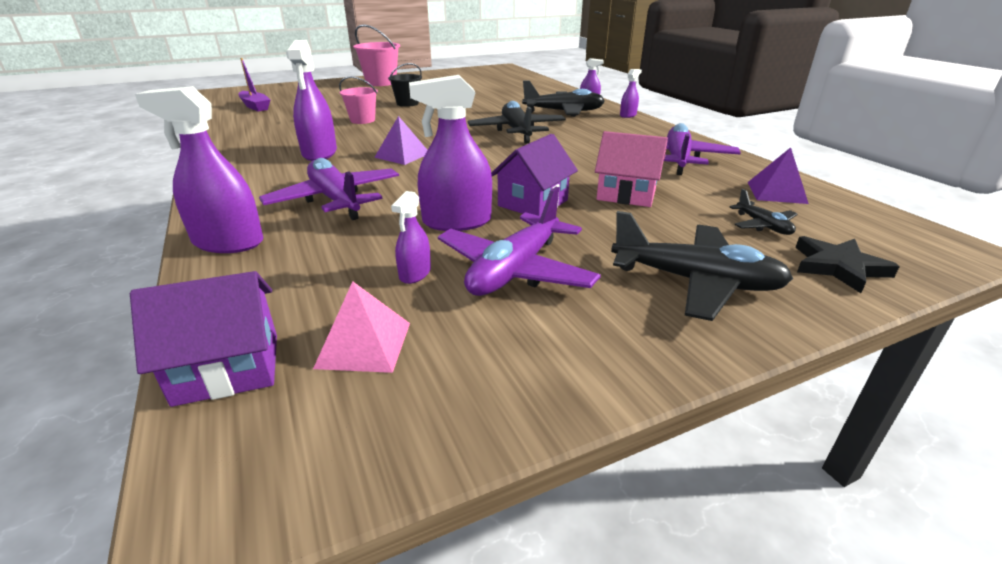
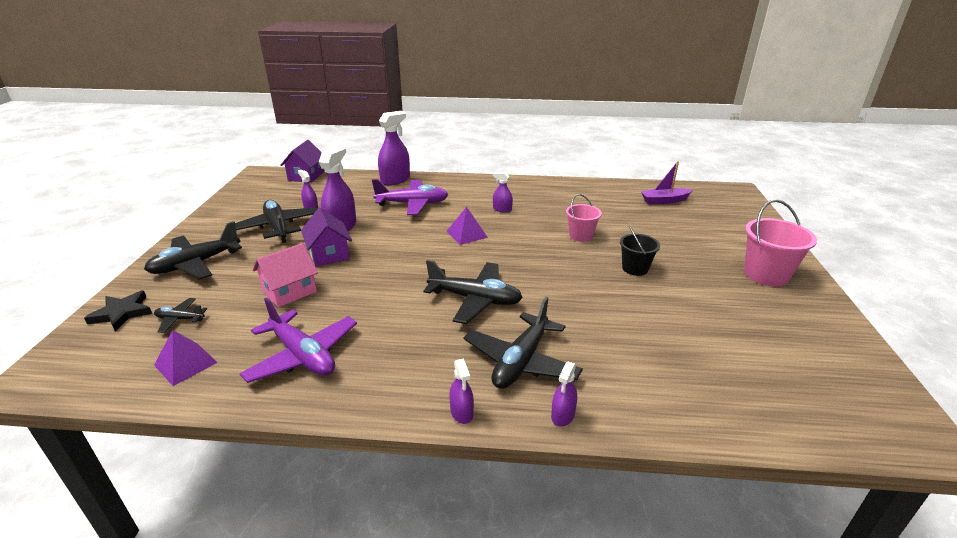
camera: 120 degrees right, 0 degrees up
purple spray bottle [286,40,337,161] -> purple spray bottle [493,172,513,213], size x0.52
pink pyramid [313,281,410,373] -> none
purple plane [438,187,601,296] -> black plane [235,200,318,243]

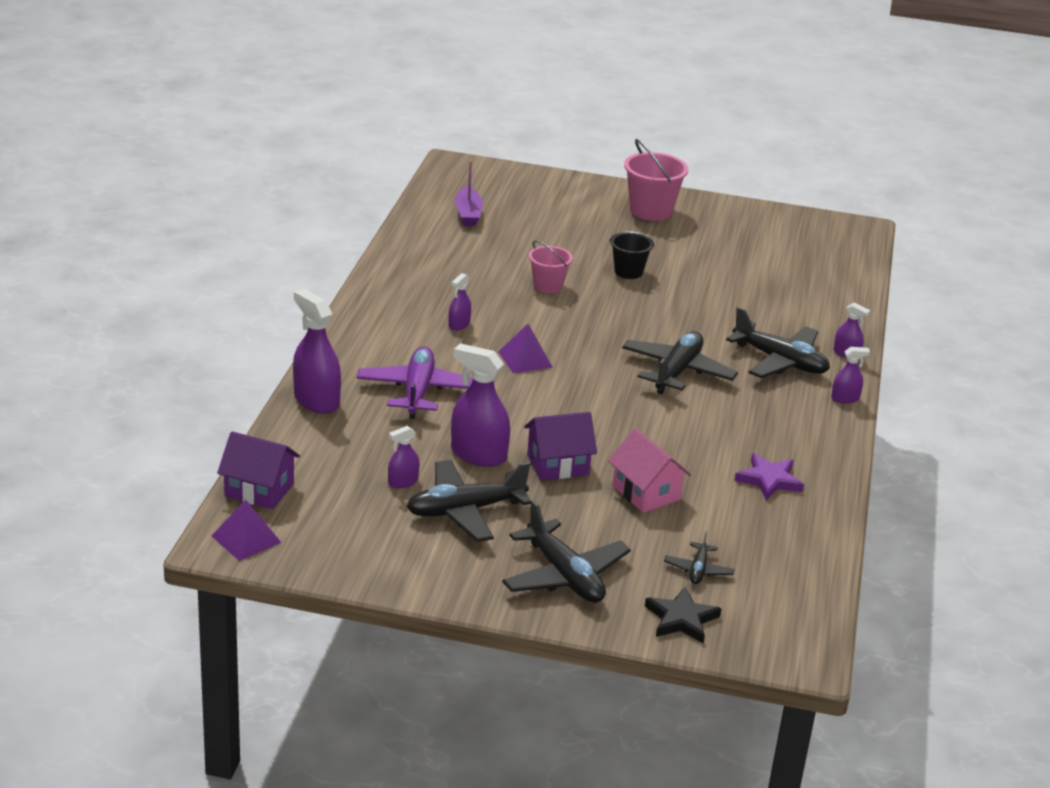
camera: 85 degrees left, 0 degrees up
purple pyramid [154,330,218,386] -> purple pyramid moved to [212,499,282,561]
purple plane [239,298,357,383] -> purple star [734,453,804,501]

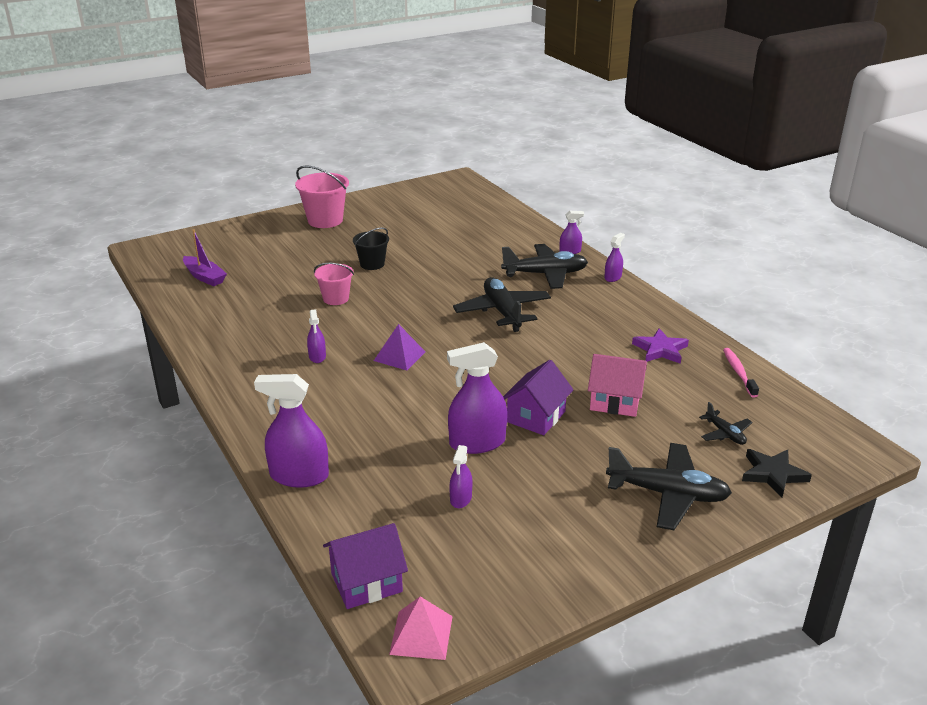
camera: 40 degrees left, 0 degrees up
purple pyramid [212,499,282,561] -> pink pyramid [389,596,453,660]
purple plane [357,346,473,419] -> none
black plane [407,460,531,542] -> none
none -> pink toothbrush [723,348,759,398]

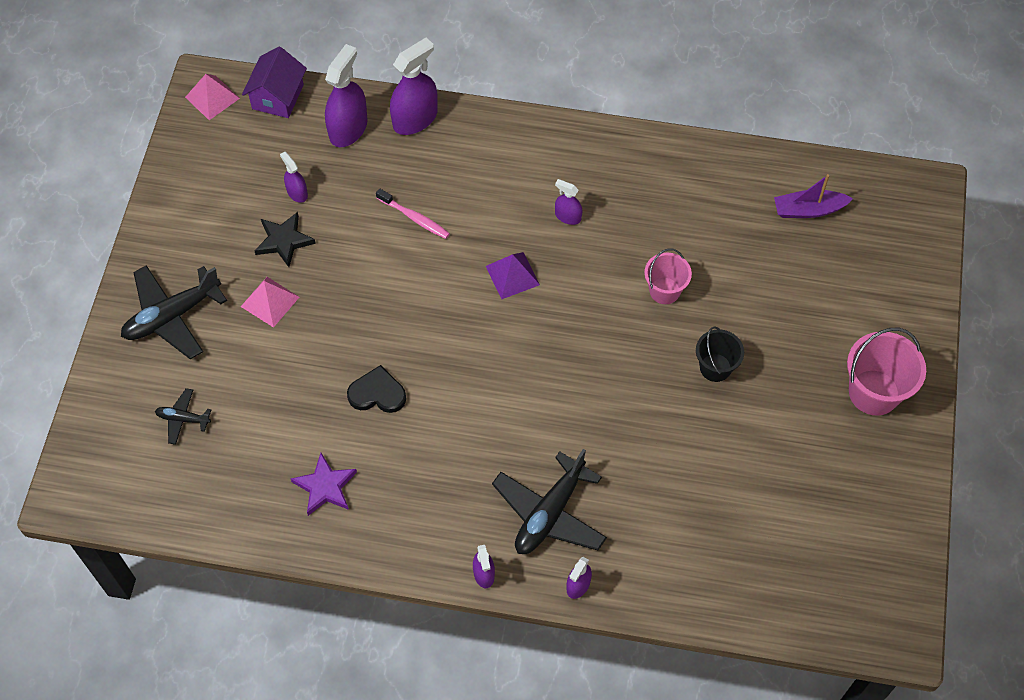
camera: 130 degrees right, 30 degrees up
purple spray bottle [447,342,507,454] -> purple spray bottle moved to [325,44,368,147]
black plane [453,277,551,332] -> none
purple house [503,360,574,435] -> none
pink house [588,354,647,417] -> none
pink toothbrush [723,348,759,398] -> pink toothbrush moved to [376,188,450,239]
black star [742,449,812,497] -> black star moved to [254,212,316,267]
none -> pink pyramid [241,277,299,328]
none -> black heart [347,365,406,413]

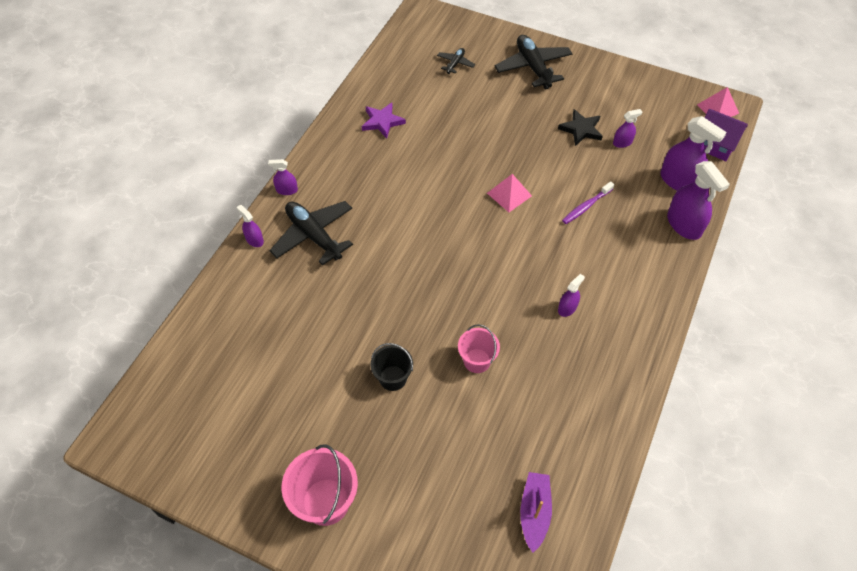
camera: 105 degrees right, 5 degrees down
pink pyramid [241,277,299,328] -> pink pyramid moved to [487,174,532,212]
black heart [347,365,406,413] -> none
pink toothbrush [376,188,450,239] -> purple toothbrush [562,181,614,224]
purple pyramid [486,252,540,299] -> none

